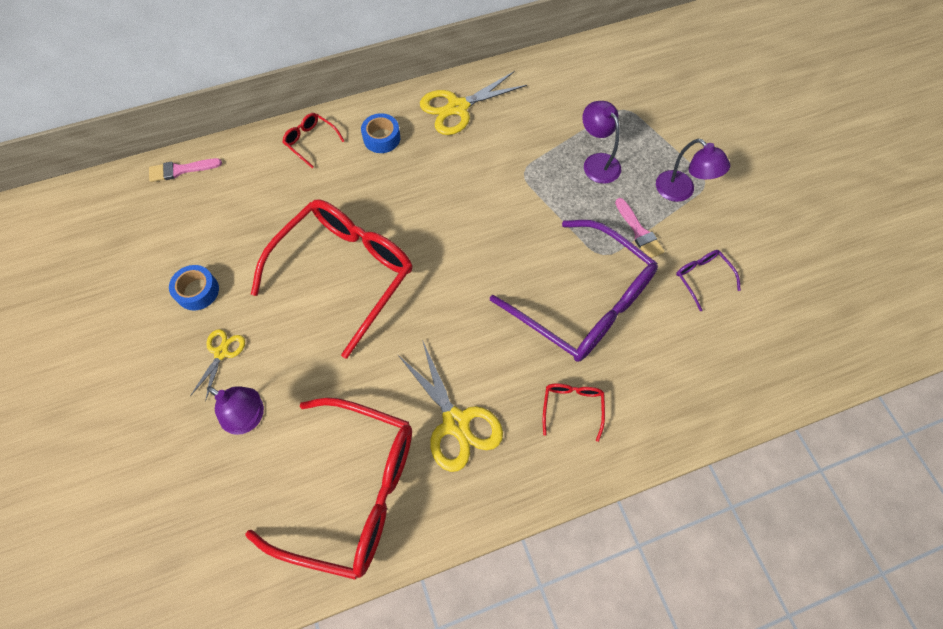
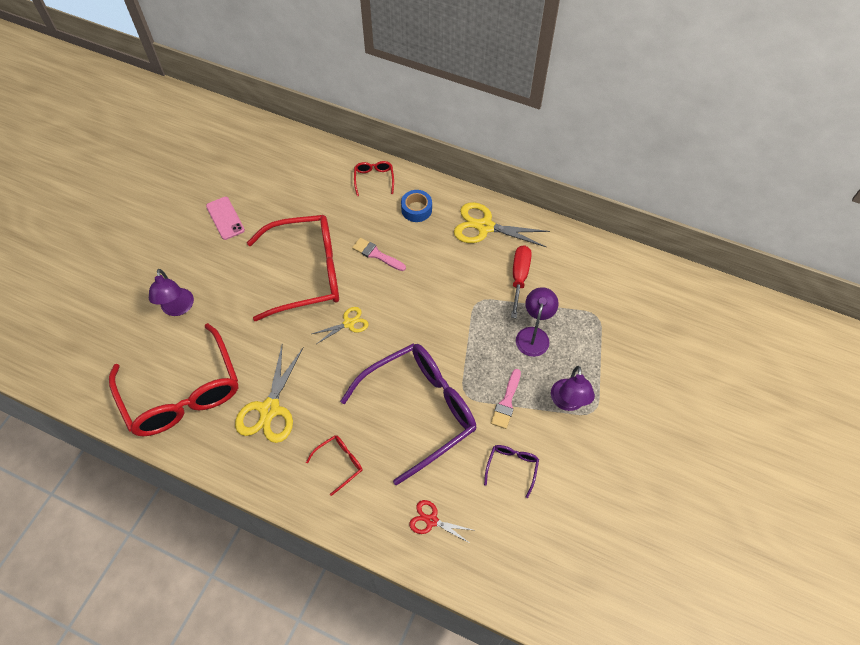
camera: 45 degrees right, 5 degrees down
pink brush [149,158,222,182] -> pink brush moved to [352,238,406,271]
blue tape [169,265,219,310] -> pink phone [206,197,245,240]
yellow scissors [190,329,245,401] -> yellow scissors moved to [312,307,368,344]
purple glasses [490,220,658,362] -> purple glasses turned 120 degrees counterclockwise [340,343,476,485]
none -> red scissors [409,500,476,544]
none -> red screwdriver [511,245,532,318]

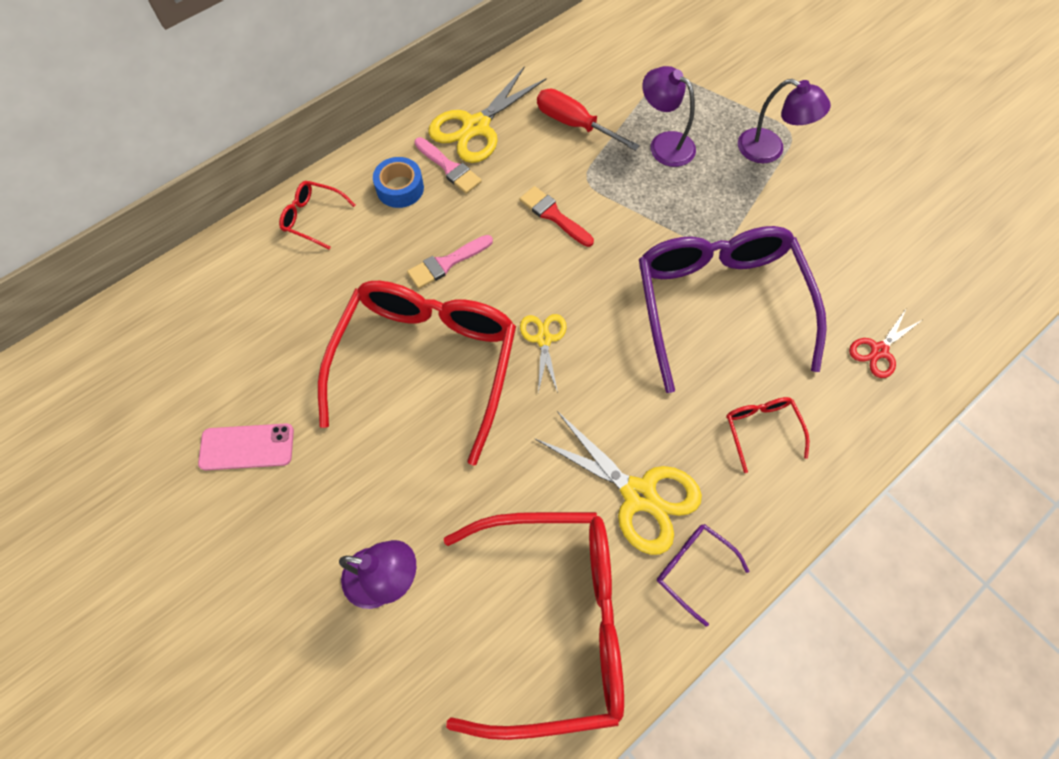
camera: 65 degrees left, 5 degrees up
purple glasses [484,445,539,498] -> purple glasses moved to [657,524,749,627]
pink brush [491,369,521,429] -> pink brush moved to [414,137,482,194]
none -> red brush [520,186,594,247]

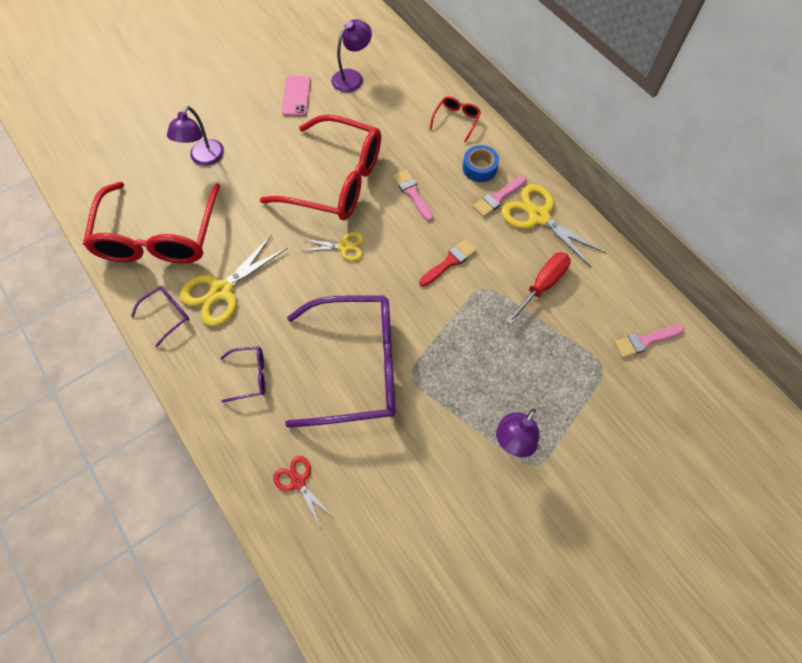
camera: 95 degrees right, 0 degrees up
purple lamp [642,66,696,167] -> purple lamp moved to [331,19,372,93]
red glasses [726,397,809,473] -> purple glasses [221,346,265,403]
none -> pink brush [614,325,684,358]

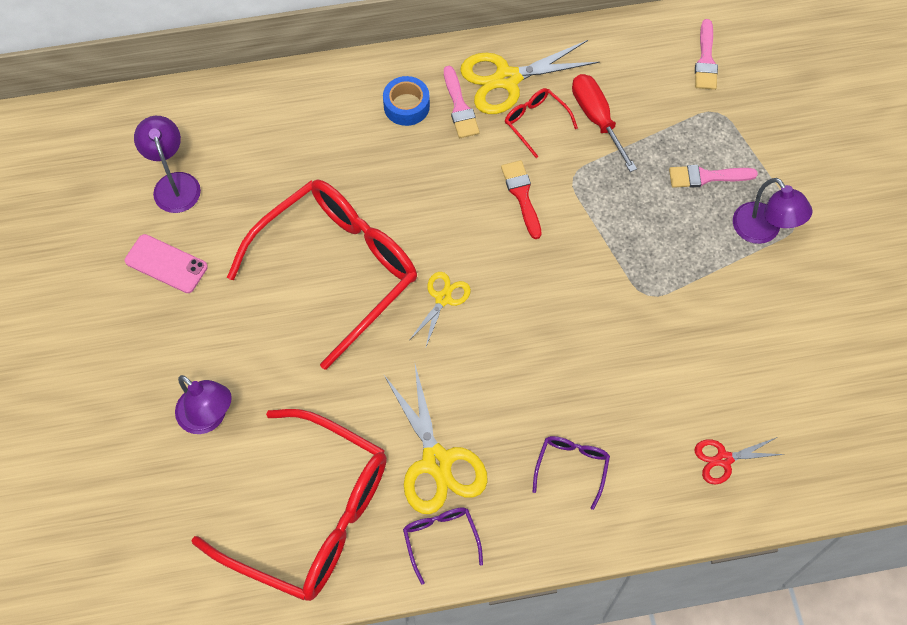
camera: 65 degrees left, 0 degrees up
purple glasses [285,295,395,428] -> none
pink brush [393,170,434,222] -> pink brush moved to [669,165,758,188]
red glasses [429,96,481,142] -> red glasses moved to [505,88,578,158]

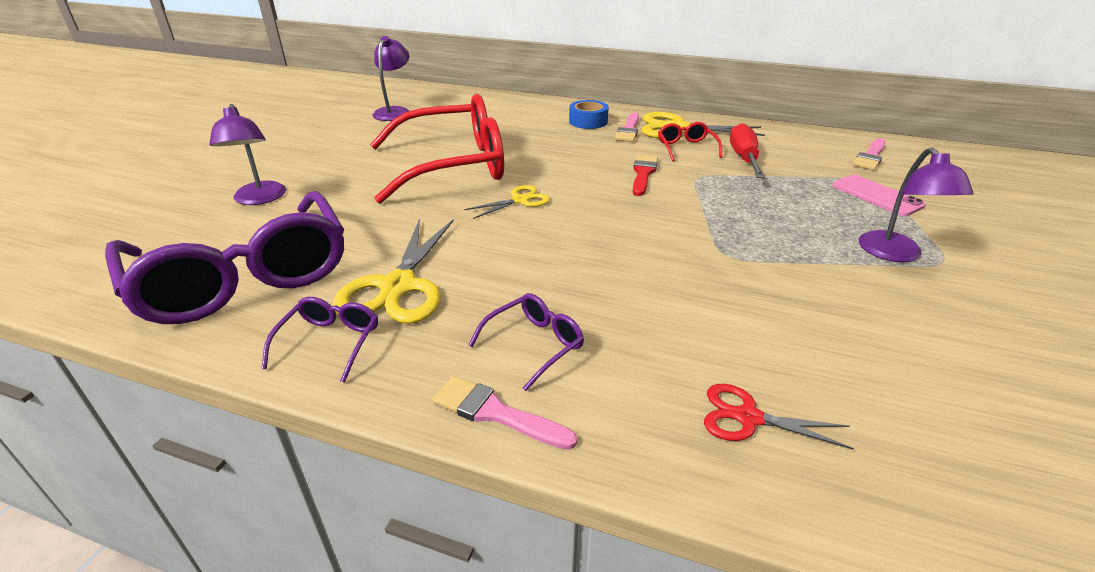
camera: 30 degrees right, 30 degrees down
pink phone [125,234,208,293] -> pink phone moved to [833,175,926,216]
red glasses [191,409,387,601] -> purple glasses [105,191,344,324]
pink brush [669,165,758,188] -> pink brush moved to [432,376,578,450]

